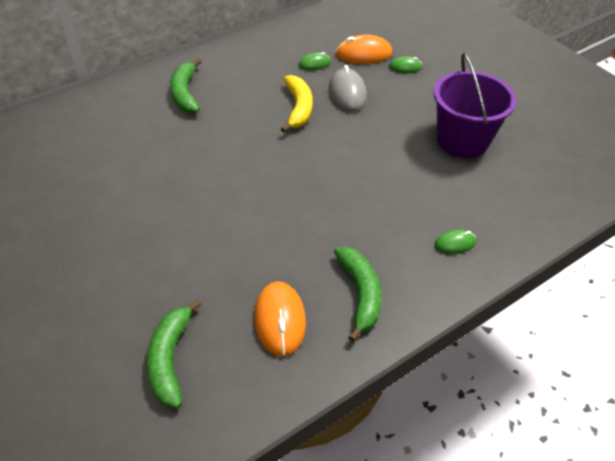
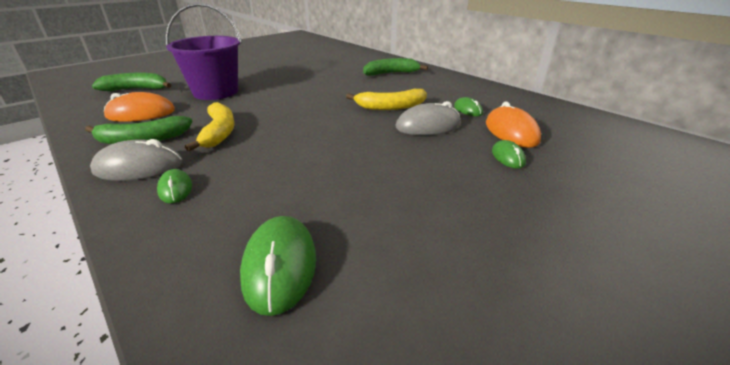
camera: 85 degrees right, 15 degrees down
purple bucket [433,53,516,158] -> purple bucket moved to [166,3,242,100]
none -> grey mouse [90,139,183,181]
none -> yellow banana [185,102,234,151]
none -> green mouse [240,216,316,316]

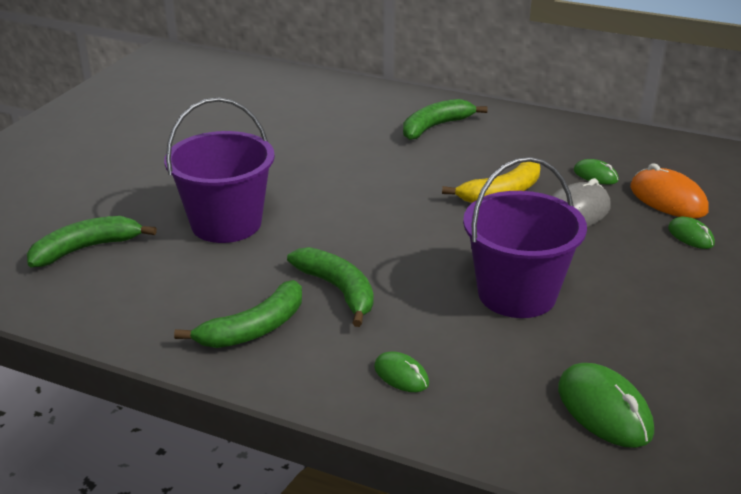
camera: 25 degrees left, 0 degrees up
grey mouse [90,139,183,181] -> none
orange mouse [104,92,175,122] -> none
yellow banana [185,102,234,151] -> green banana [287,247,373,327]
none -> purple bucket [463,157,587,318]

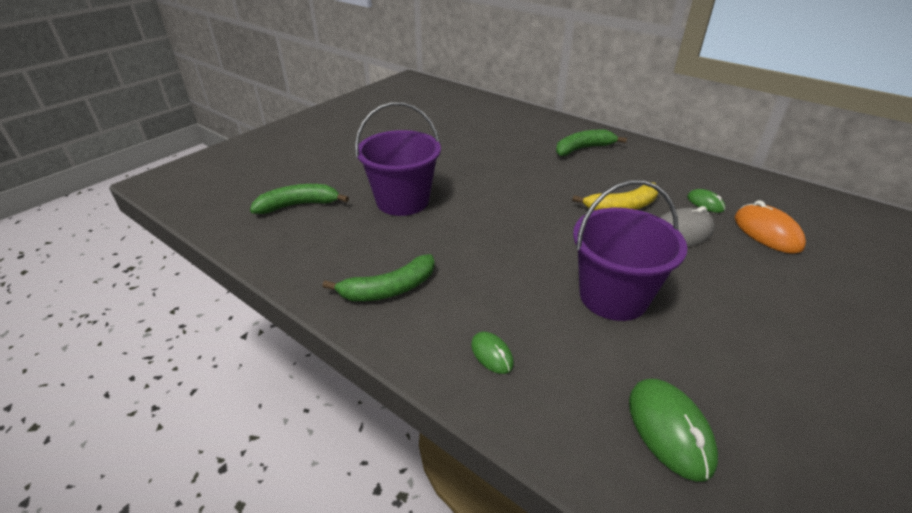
camera: 15 degrees right, 5 degrees up
green banana [287,247,373,327] -> none
green mouse [668,217,715,249] -> none

